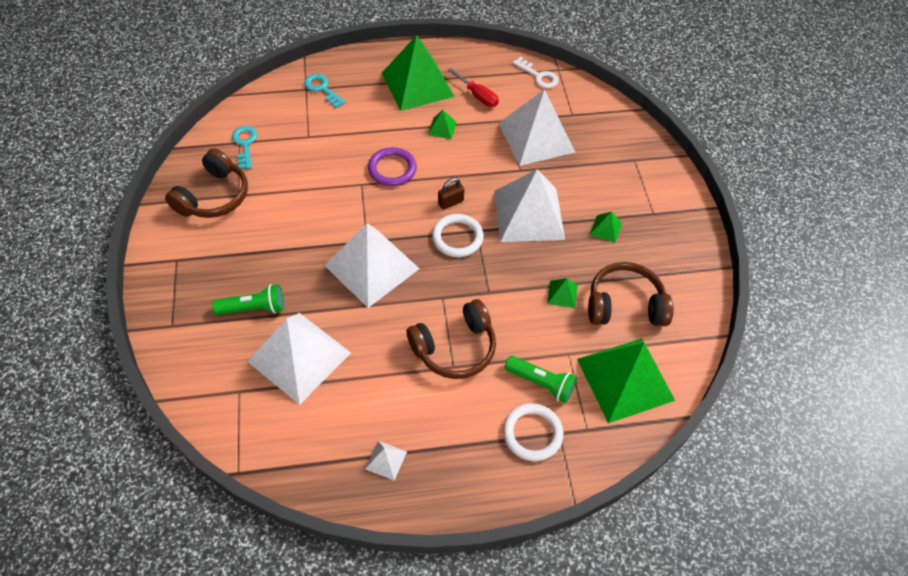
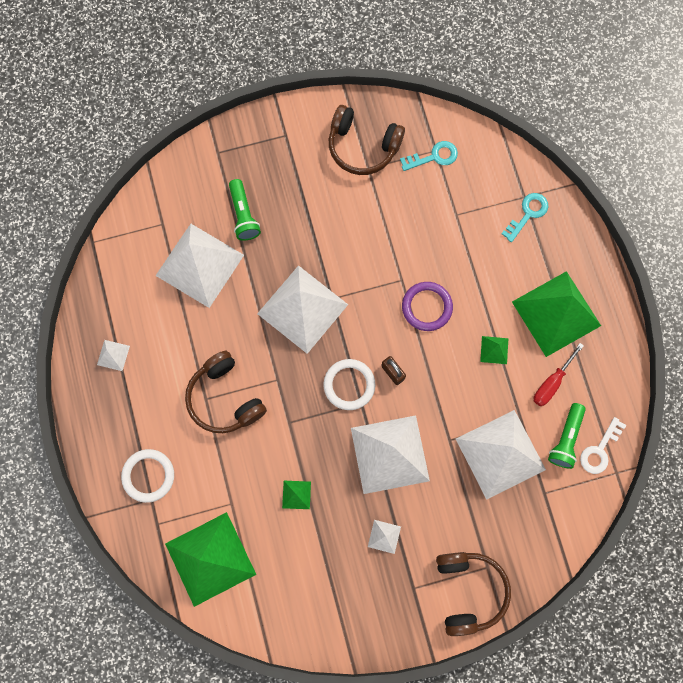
camera: 85 degrees right, 20 degrees up
green flashlight [504,356,577,403] -> green flashlight moved to [548,403,586,469]
brown headphones [588,262,674,326] -> brown headphones moved to [436,552,511,636]
green pyramid [590,212,622,243] -> white pyramid [368,520,401,554]

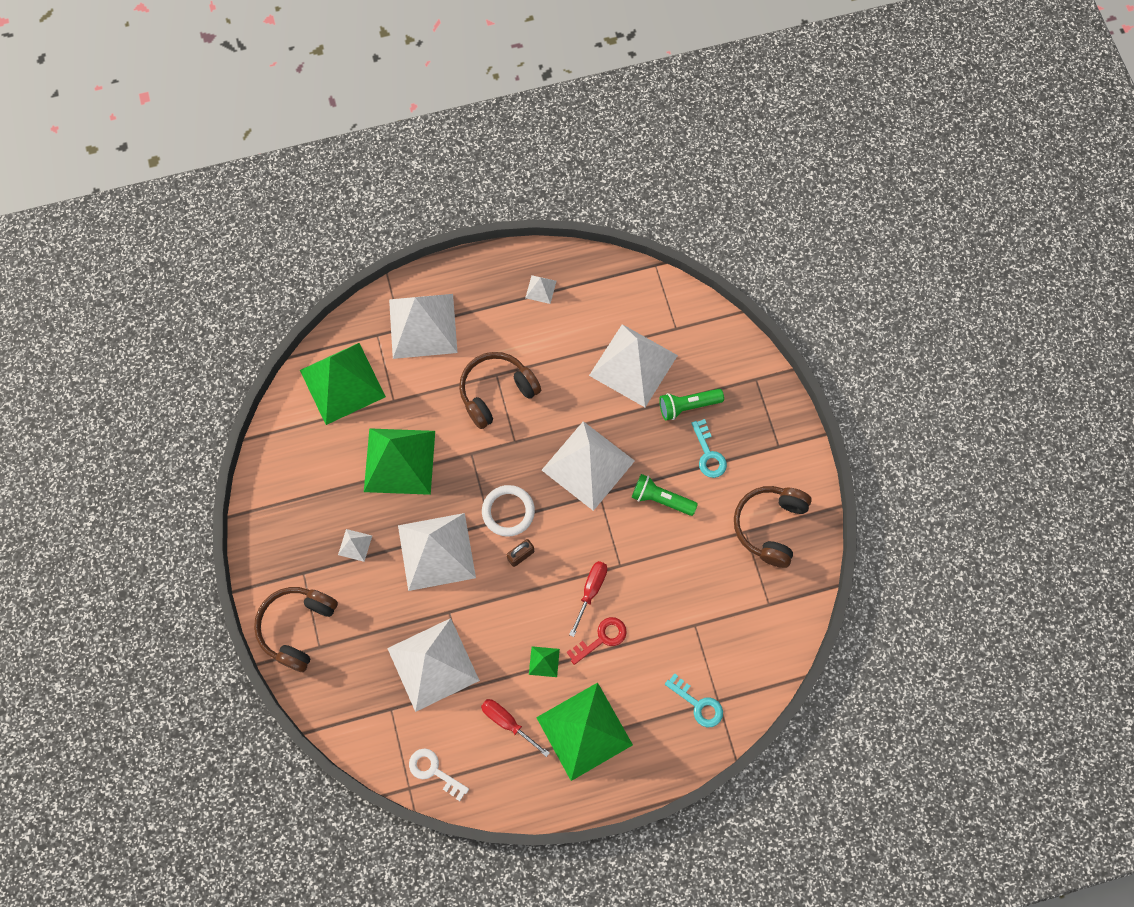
camera: 90 degrees right, 5 degrees down
white ring [121,449,174,503] -> white pyramid [389,294,458,359]
green pyramid [282,481,311,509] -> green pyramid [364,428,435,495], size x2.46
turquoise key [400,141,458,171] -> turquoise key moved to [691,419,727,478]
purple ring [402,282,453,331] -> red screwdriver [569,561,607,637]
brown headphones [436,552,511,636] -> brown headphones turned 120 degrees clockwise [254,587,338,672]
green flashlight [548,403,586,469] -> green flashlight moved to [632,474,698,516]
none -> red key [566,617,627,665]

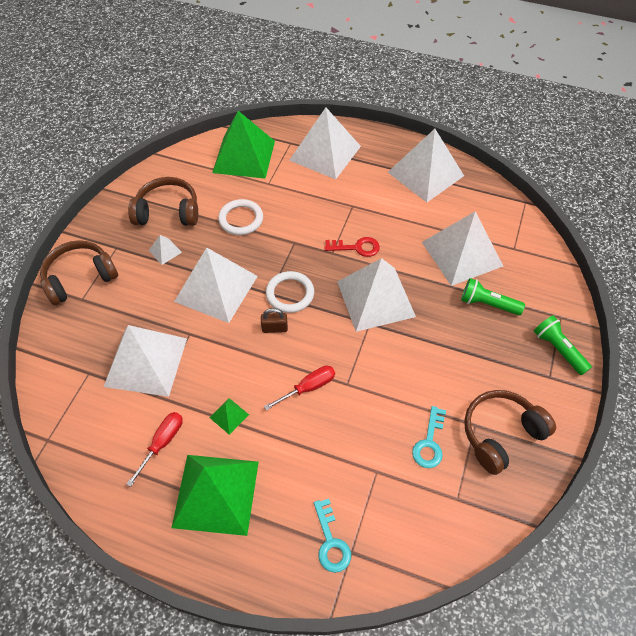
camera: 35 degrees right, 15 degrees down
green pyramid [364,428,435,495] -> white ring [218,199,263,235]
white key [409,748,469,801] -> none
brown headphones [459,352,541,429] -> brown headphones moved to [128,177,198,226]
red screwdriver [481,699,550,757] -> red screwdriver turned 45 degrees clockwise [126,412,183,487]
white pyramid [525,275,556,304] -> white pyramid [388,129,464,202], size x2.46
red key [566,617,627,665] -> red key moved to [325,237,380,257]
green flashlight [632,474,698,516] -> green flashlight moved to [534,315,592,375]
turquoise key [691,419,727,478] -> turquoise key moved to [412,406,446,468]

